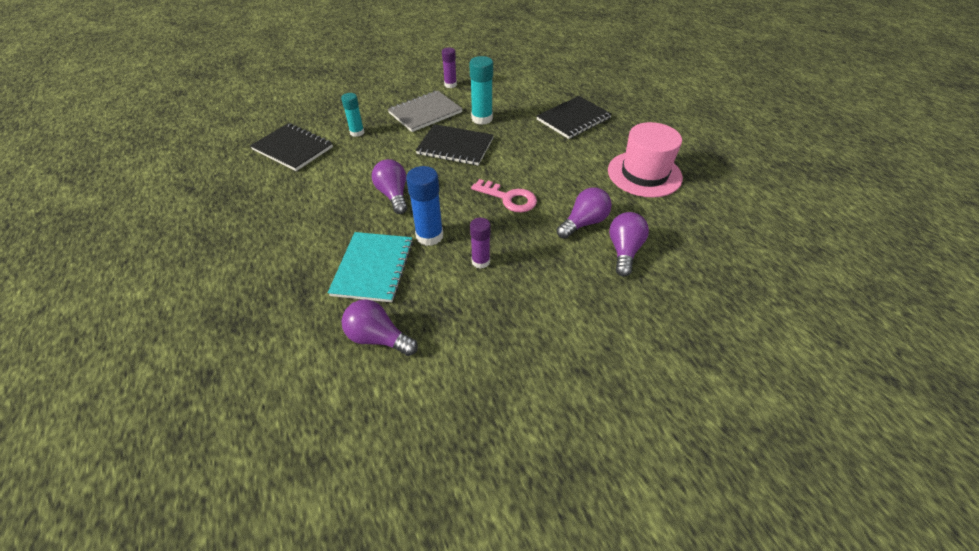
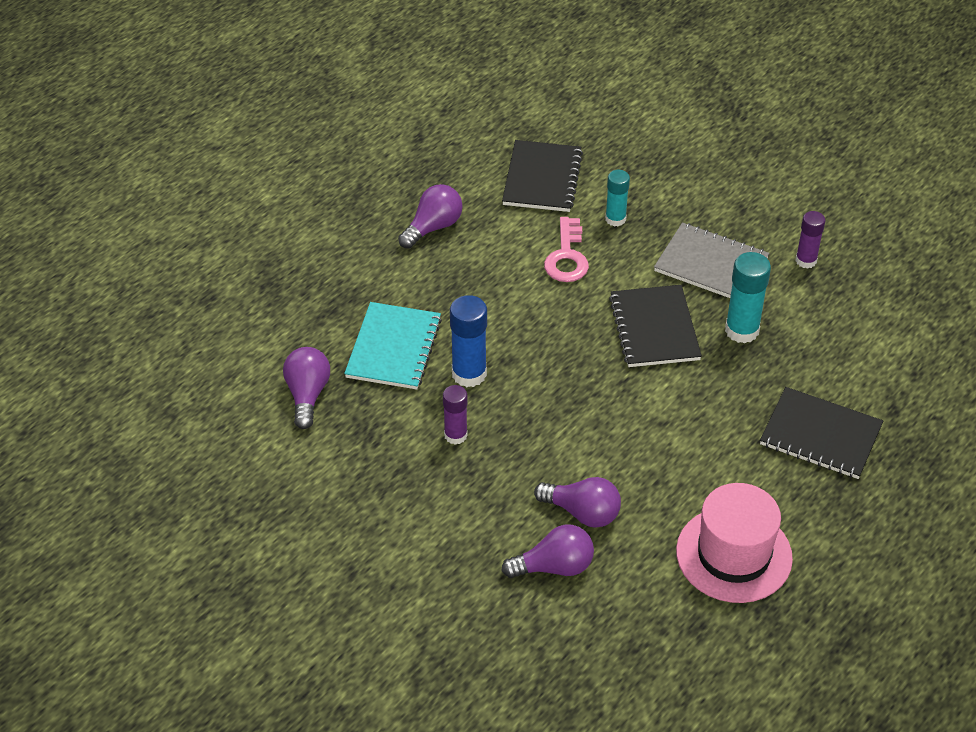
camera: 65 degrees right, 0 degrees up
turquoise notebook [328,232,413,302] -> turquoise notebook turned 60 degrees counterclockwise [344,302,442,389]
purple light bulb [372,159,407,214] -> purple light bulb moved to [398,184,463,249]
pink key [471,179,537,213] -> pink key moved to [544,217,589,282]

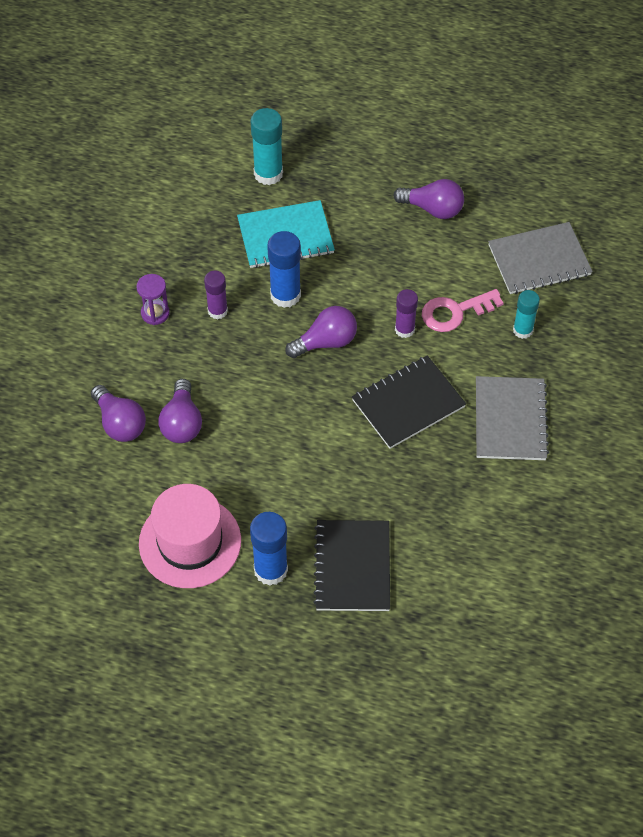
camera: 65 degrees right, 10 degrees up
purple light bulb [283,347,330,429] -> purple light bulb moved to [285,306,357,358]
black notebook [502,140,583,212] -> grey notebook [488,222,593,294]
turquoise glue stick [725,252,771,343] -> turquoise glue stick moved to [250,108,283,185]
purple glue stick [796,211,826,269] -> purple glue stick moved to [395,289,418,338]
none -> purple hourglass [137,274,170,325]
none -> blue glue stick [250,512,288,586]

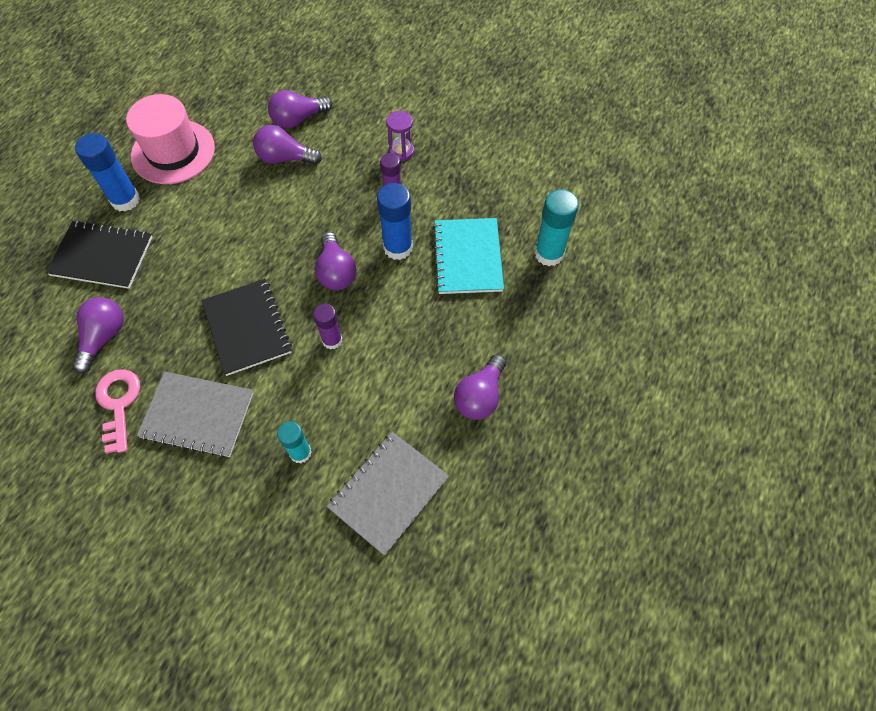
camera: 100 degrees right, 5 degrees up
pink key [422,289,504,332] -> pink key moved to [95,369,140,454]
grey notebook [488,222,593,294] -> grey notebook turned 45 degrees clockwise [326,432,449,555]
none -> purple light bulb [72,297,124,373]

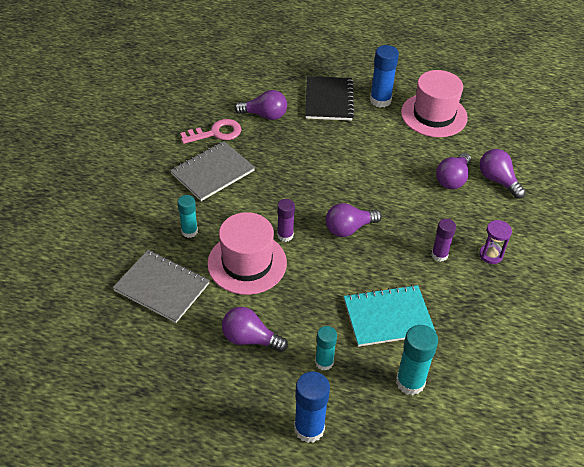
camera: 80 degrees right, 15 degrees down
grey notebook [137,371,253,458] -> grey notebook turned 45 degrees clockwise [170,141,255,201]
black notebook [202,279,292,376] -> none
purple light bulb [253,125,322,165] -> purple light bulb turned 150 degrees counterclockwise [436,153,471,189]
blue glue stick [377,183,413,260] -> blue glue stick moved to [294,371,330,443]
none -> pink hat [207,212,287,295]
none -> turquoise glue stick [315,326,337,371]

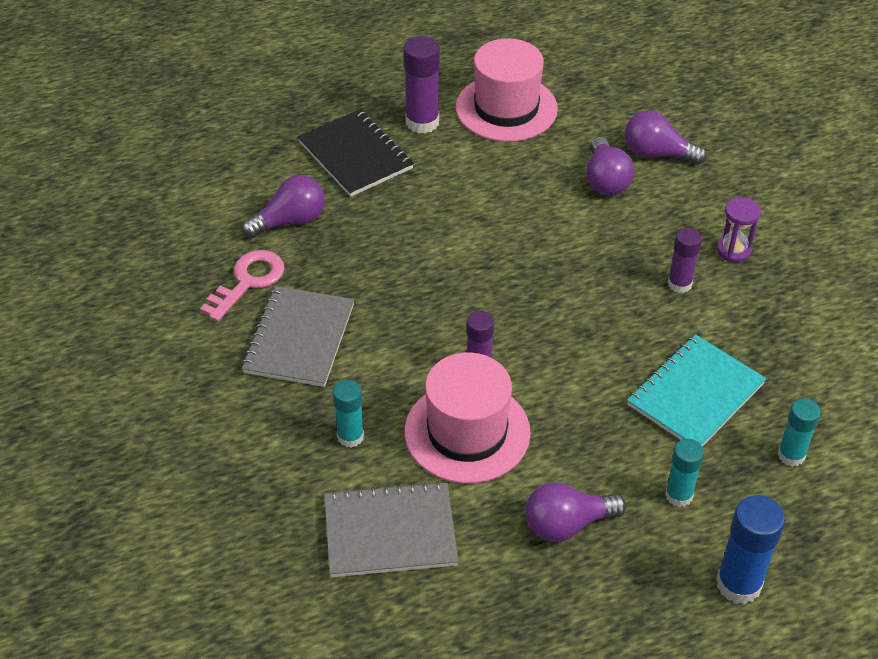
camera: 35 degrees left, 0 degrees up
purple light bulb [326,203,382,237] -> none
blue glue stick [370,45,399,108] -> purple glue stick [403,36,440,133]
turquoise glue stick [396,325,438,395] -> turquoise glue stick [778,399,821,467], size x0.65

